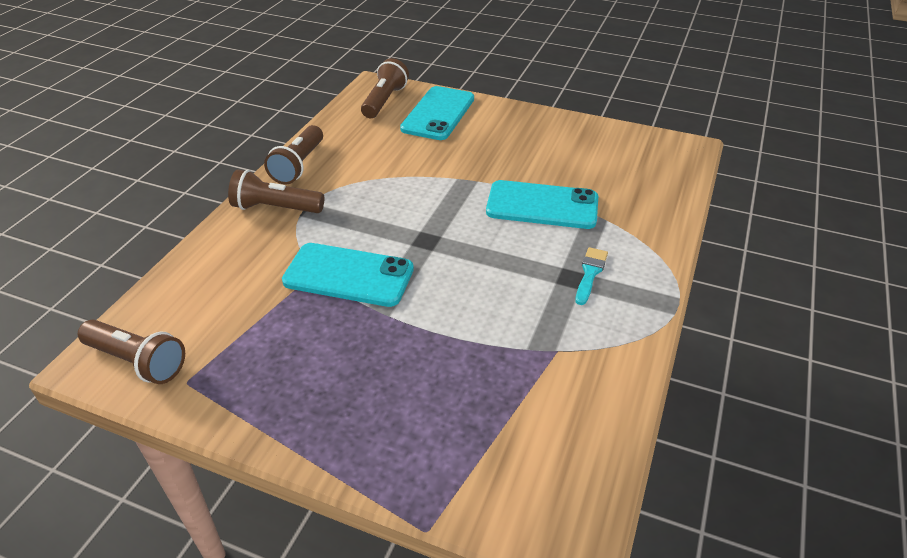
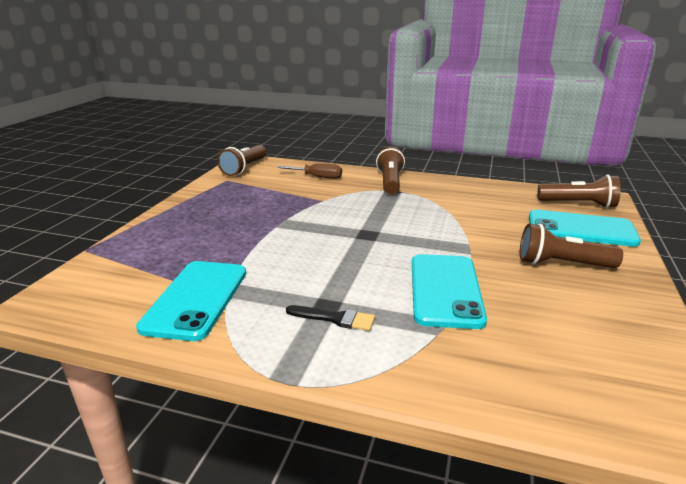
camera: 85 degrees right, 15 degrees down
brown flashlight [264,125,323,185] -> brown flashlight moved to [520,224,623,268]
turquoise phone [282,243,414,307] -> turquoise phone moved to [136,261,246,341]
turquoise brush [576,247,608,305] -> black brush [286,305,375,331]
none -> brown screwdriver [278,164,342,179]

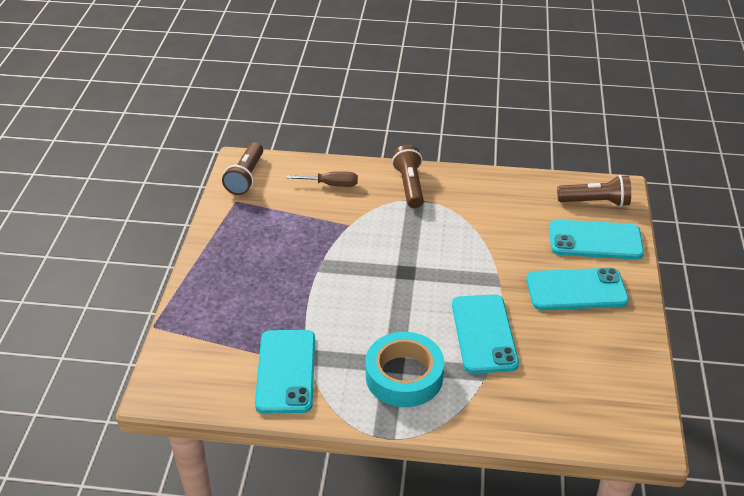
camera: 10 degrees left, 15 degrees up
black brush [286,305,375,331] -> turquoise tape [366,332,444,407]
brown flashlight [520,224,623,268] -> turquoise phone [526,268,629,310]

